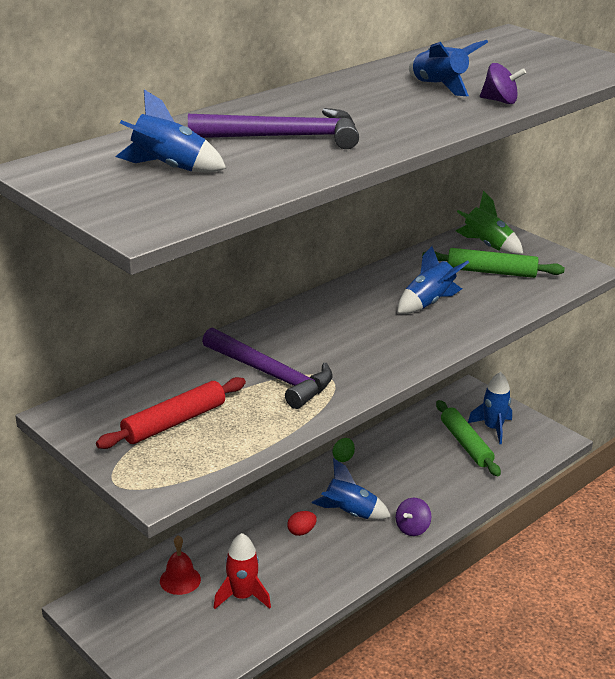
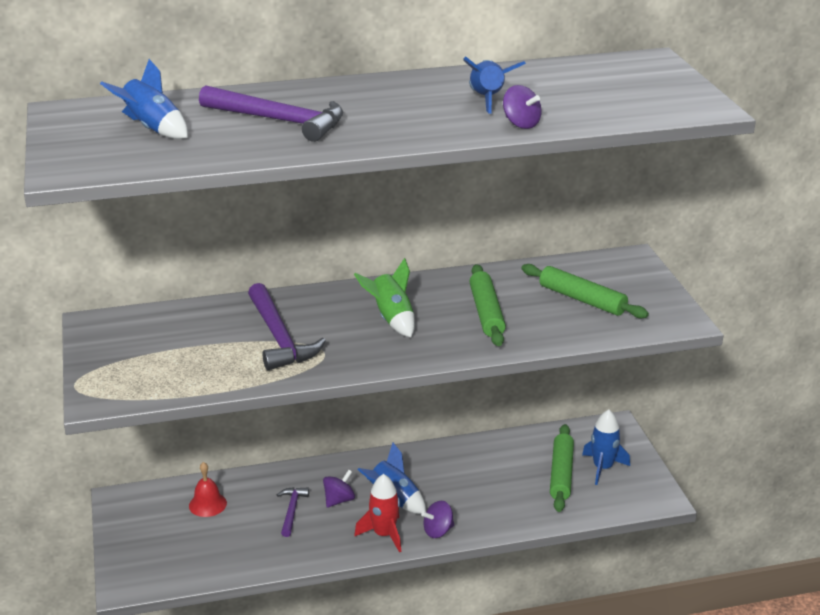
camera: 30 degrees right, 0 degrees up
red rolling pin [96,377,246,449] -> none
red rocket [213,533,271,609] -> red rocket moved to [354,474,401,552]
red egg [287,511,317,536] -> purple spinning top [323,470,355,508]
green egg [333,438,355,462] -> none
blue rocket [397,246,469,314] -> green rolling pin [469,264,506,346]
green rocket [456,191,523,255] -> green rocket moved to [354,258,415,337]
none -> purple hammer [277,487,309,537]

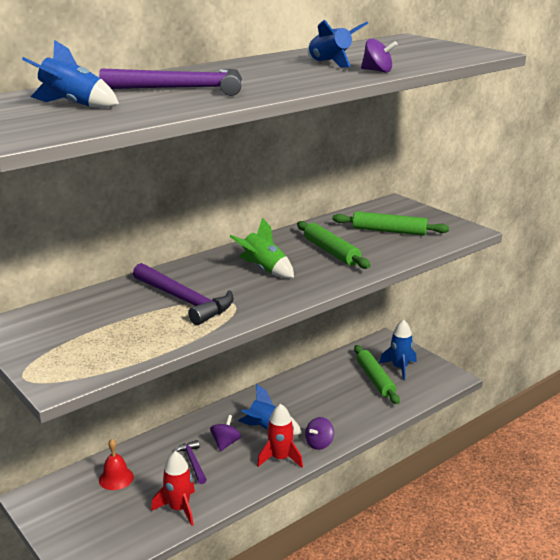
camera: 25 degrees left, 5 degrees down
none -> red rocket [151,451,195,526]

